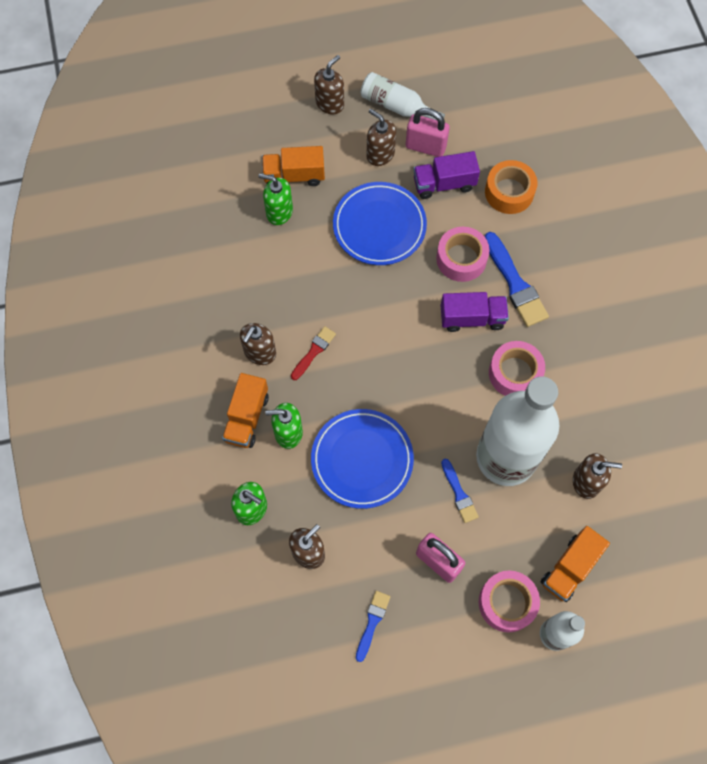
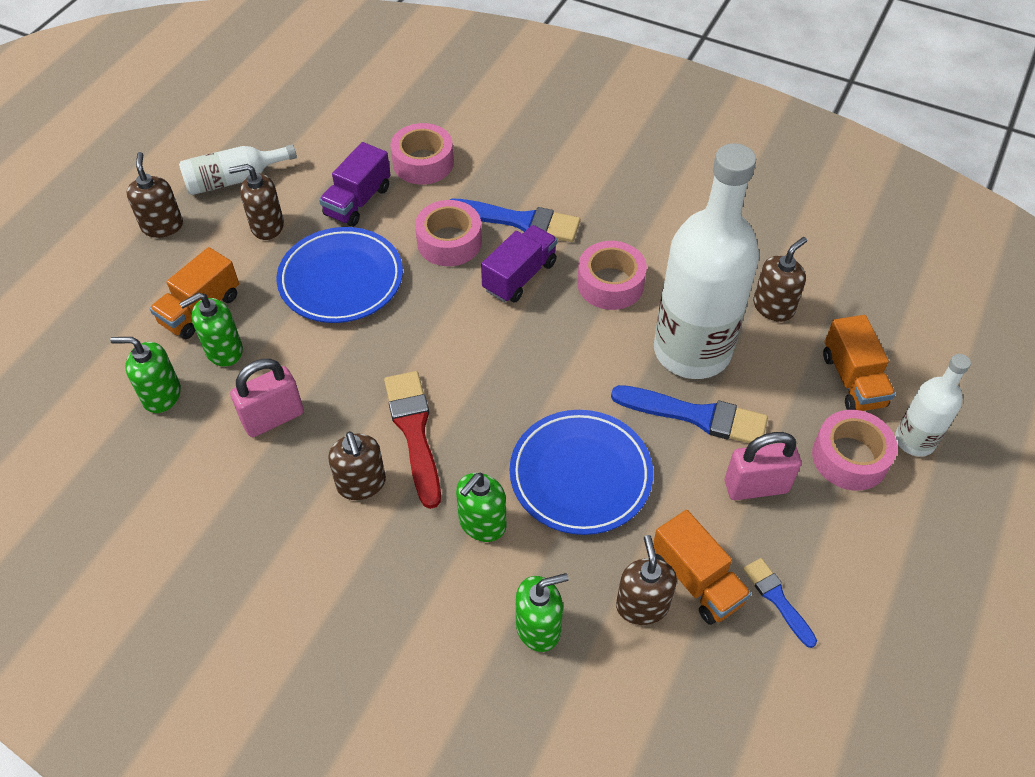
camera: 50 degrees left, 15 degrees down
orange truck [222,373,269,448] -> orange truck moved to [653,510,751,625]
red brush [291,326,336,380] -> red brush [384,371,441,509], size x1.73
pink padlock [406,108,450,157] -> pink padlock moved to [230,359,304,437]
blue brush [441,459,479,523] -> blue brush [611,385,768,443], size x1.73
orange tape [485,160,537,214] -> pink tape [390,123,454,184]
none -> green soap dispenser [110,337,181,413]

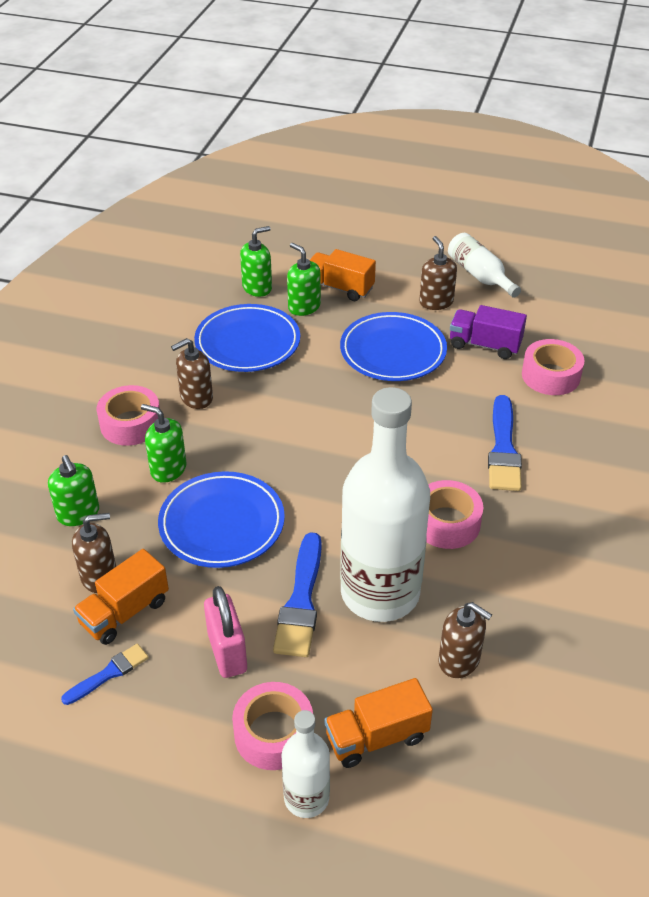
camera: 80 degrees right, 10 degrees down
green soap dispenser [110,337,181,413] -> green soap dispenser turned 60 degrees clockwise [240,226,272,297]
brown soap dispenser [126,152,183,238] -> none
pink padlock [230,359,304,437] -> blue plate [194,304,300,372]
red brush [384,371,441,509] -> none
pink tape [415,200,482,266] -> pink tape moved to [97,385,160,446]
purple truck [481,225,557,303] -> none

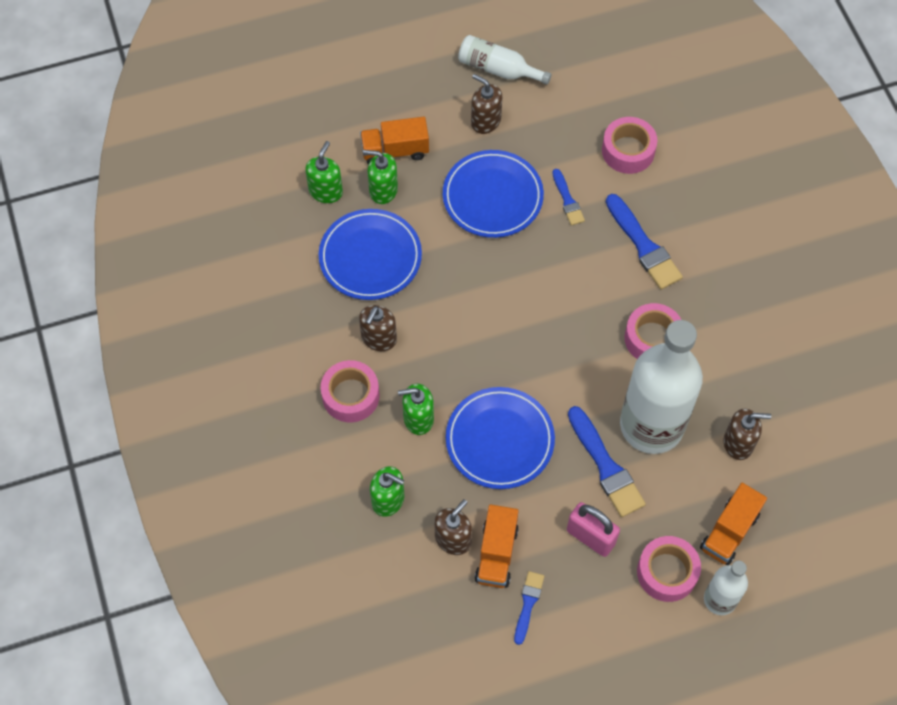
camera: 35 degrees left, 20 degrees up
purple truck [450,305,527,359] -> none
none -> blue brush [552,169,585,225]

